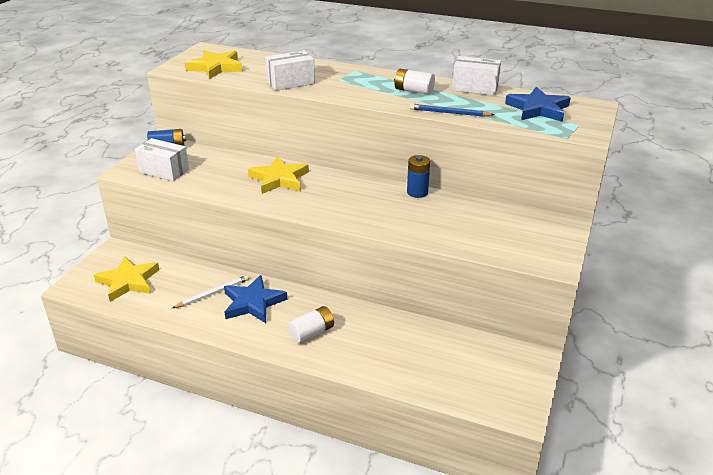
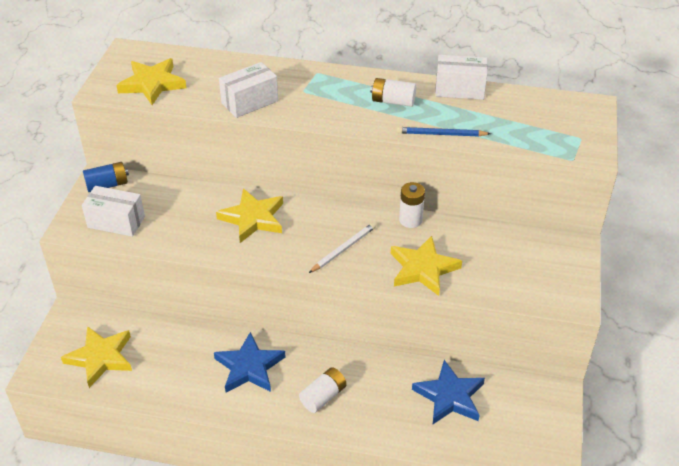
camera: 10 degrees left, 10 degrees up
white pencil [172,275,249,308] -> white pencil moved to [309,223,376,273]
blue battery [407,155,430,198] -> white battery [399,182,425,228]
blue star [505,87,571,122] -> blue star moved to [412,360,485,424]
none -> yellow star [391,236,462,296]

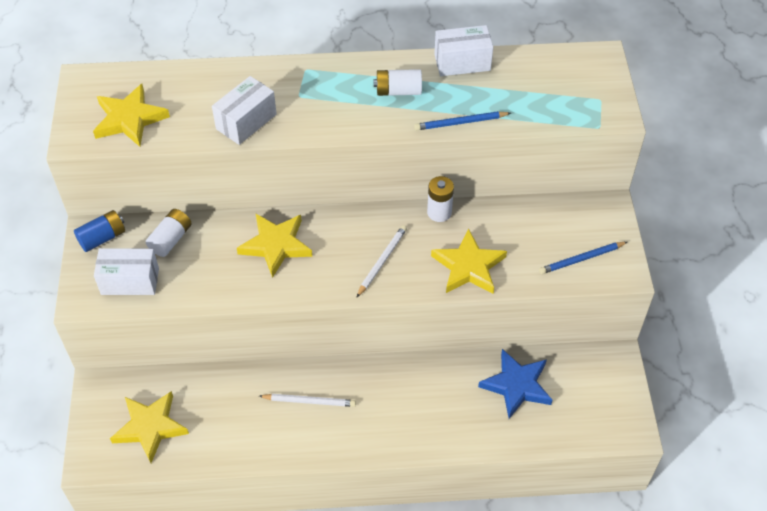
camera: 15 degrees left, 10 degrees up
blue star [214,332,285,393] -> white pencil [259,394,356,407]
white battery [299,367,347,413] -> white battery moved to [146,209,191,257]
none -> blue pencil [539,242,627,274]

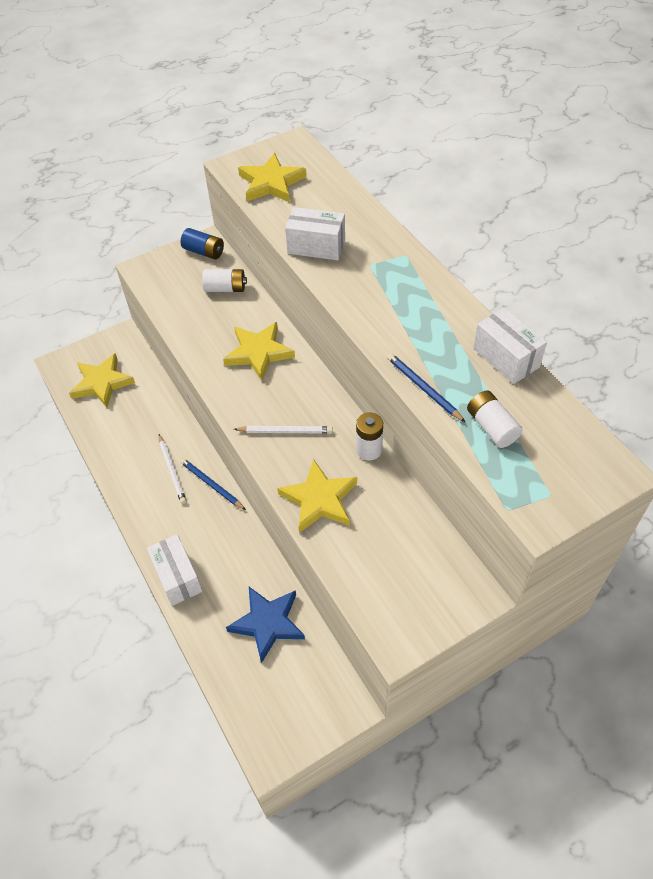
camera: 65 degrees right, 0 degrees up
white box [94,248,159,295] -> white box moved to [147,534,202,606]
white battery [374,69,422,96] -> white battery moved to [467,391,523,448]
blue pencil [539,242,627,274] -> blue pencil moved to [180,458,246,510]

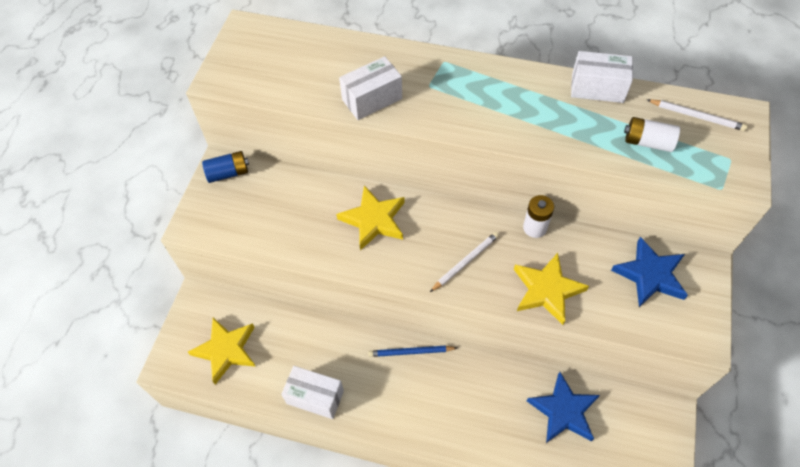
camera: 45 degrees left, 5 degrees up
white box [147,534,202,606] -> white box moved to [281,366,344,419]
white pencil [159,434,186,504] -> white pencil moved to [647,99,748,131]
white battery [202,269,247,292] -> none
yellow star [238,153,307,203] -> none
blue pencil [387,353,465,422] -> none
none -> blue star [611,237,688,307]

